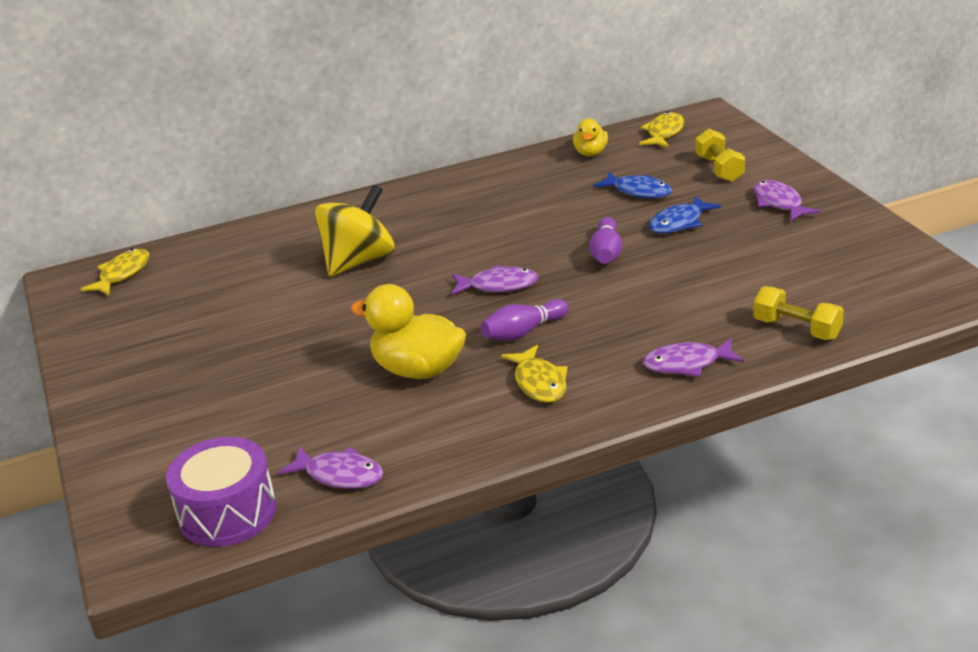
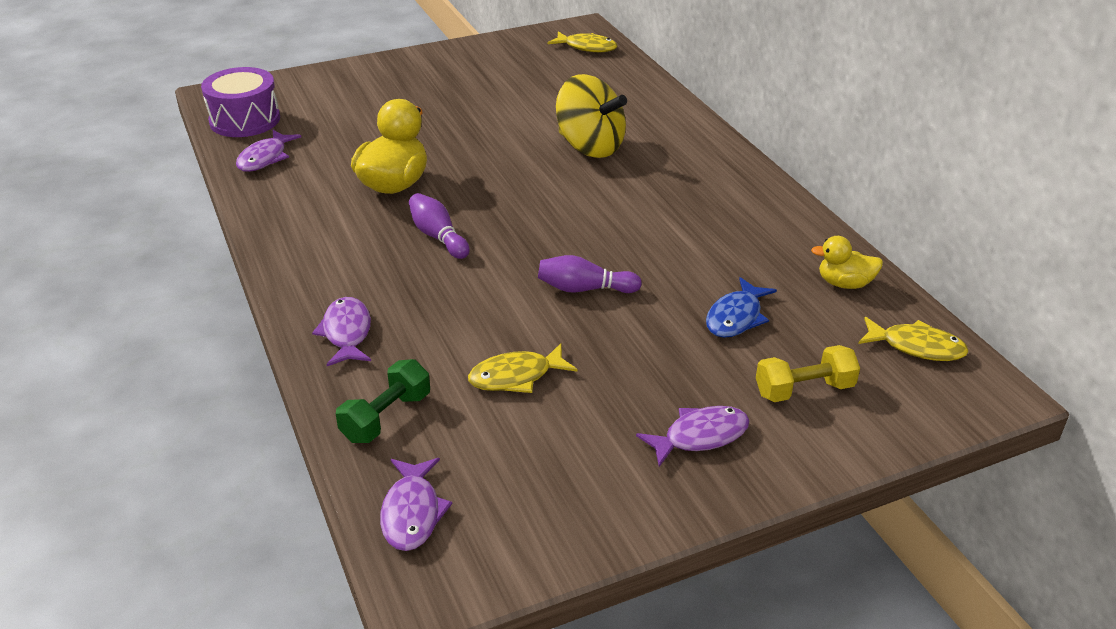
camera: 85 degrees right, 5 degrees up
purple fish [451,265,538,295] -> purple fish moved to [380,458,452,551]
yellow fish [501,345,568,403] -> yellow fish moved to [468,343,578,393]
blue fish [649,195,721,233] -> none
yellow dumbbell [753,286,844,340] -> green dumbbell [336,359,430,443]

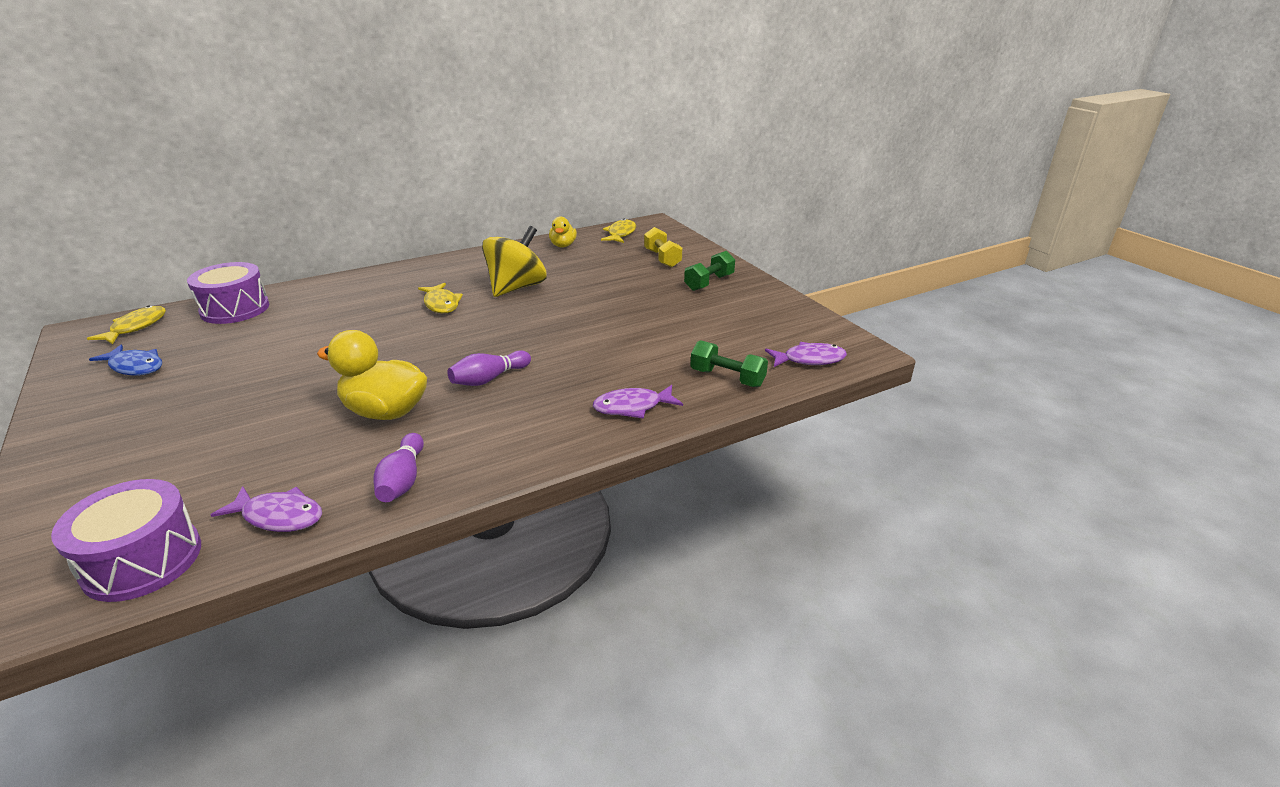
camera: 95 degrees left, 5 degrees down
yellow fish [468,343,578,393] -> yellow fish moved to [418,283,463,313]
purple bowling pin [538,255,642,293] -> purple bowling pin moved to [374,433,424,502]
yellow spinning top [556,74,627,158] -> yellow spinning top moved to [482,226,547,297]
purple fish [636,406,750,467] -> green dumbbell [684,251,735,291]
blue fish [706,277,777,338] -> blue fish moved to [89,345,162,376]
none -> purple drum [187,262,269,324]

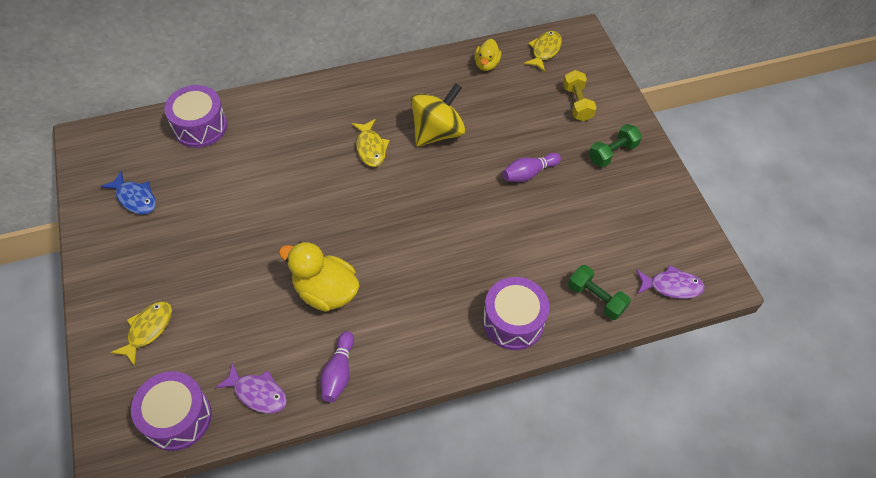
camera: 10 degrees right, 25 degrees up
yellow fish [87,305,166,345] -> yellow fish moved to [111,301,172,366]
purple bowling pin [448,350,531,386] -> purple bowling pin moved to [502,153,561,182]
purple fish [593,385,683,418] -> purple drum [483,277,549,350]

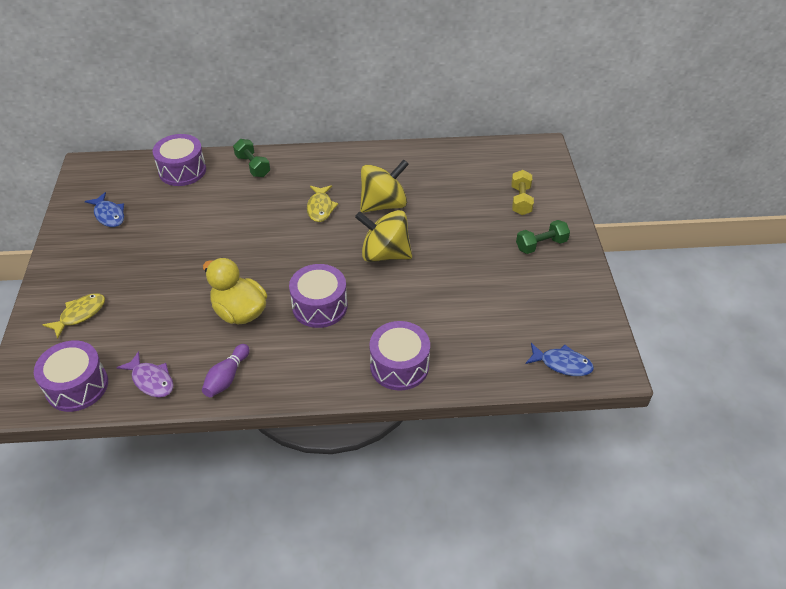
camera: 15 degrees right, 10 degrees down
yellow duck [474,39,501,71] -> none
purple bowling pin [502,153,561,182] -> none
yellow fish [524,31,562,72] -> none
green dumbbell [568,265,631,320] -> green dumbbell moved to [233,139,270,177]
purple fish [636,265,705,299] -> blue fish [525,343,594,376]
none -> purple drum [289,264,348,328]
none -> yellow spinning top [355,210,412,262]

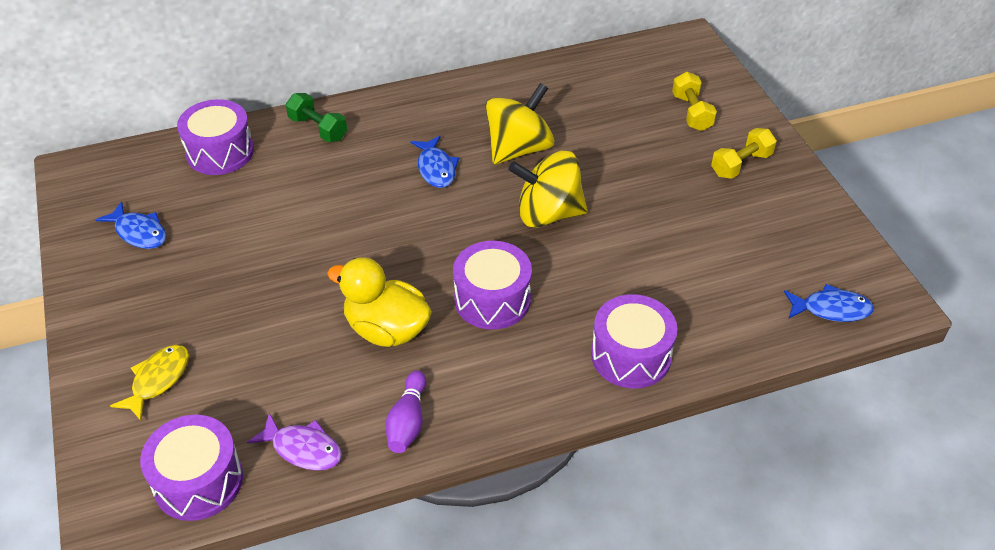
camera: 15 degrees left, 0 degrees up
yellow fish [307,185,338,222] -> blue fish [411,136,459,188]
green dumbbell [516,220,570,254] -> yellow dumbbell [711,128,777,179]

